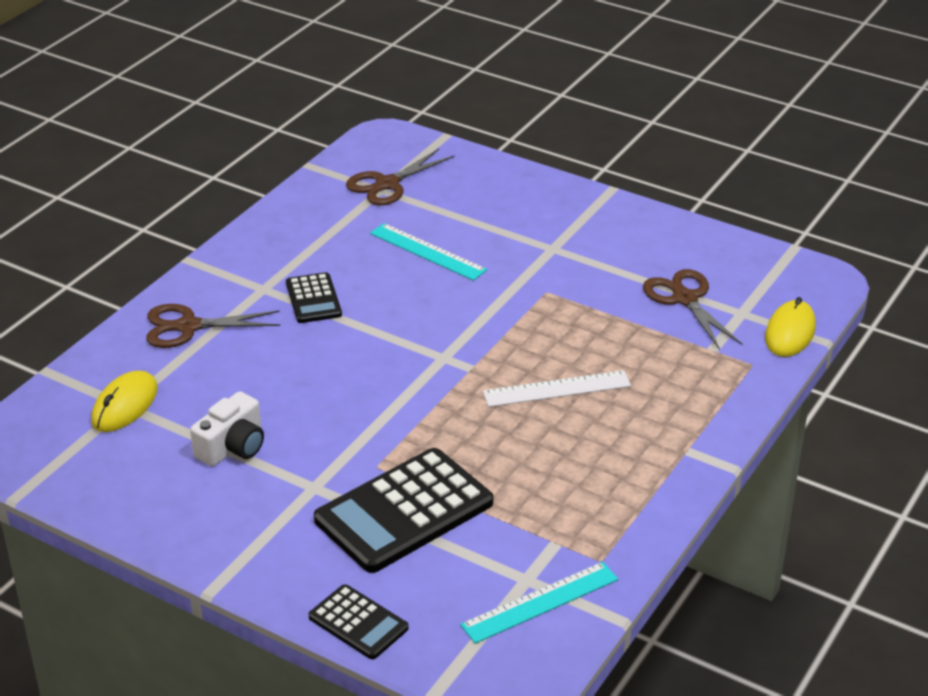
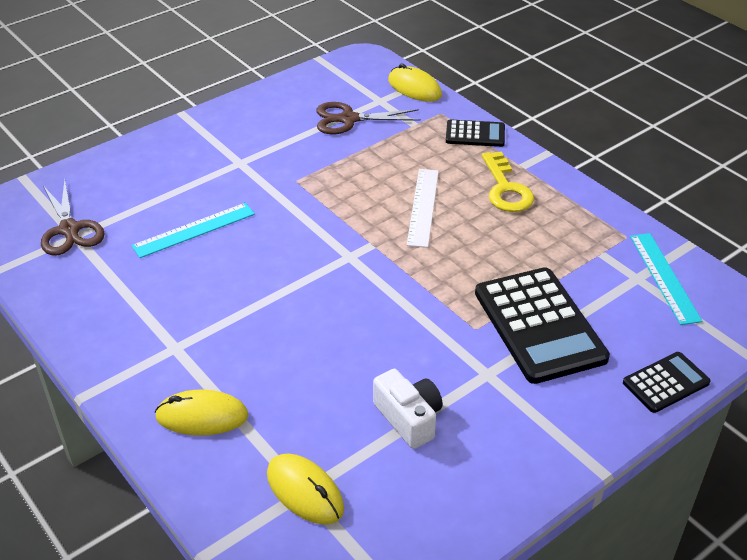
camera: 70 degrees left, 5 degrees up
brown scissors [146,304,280,348] -> yellow mouse [155,389,248,436]
black calculator [286,272,342,323] -> black calculator moved to [446,119,505,147]
none -> yellow key [482,152,534,212]

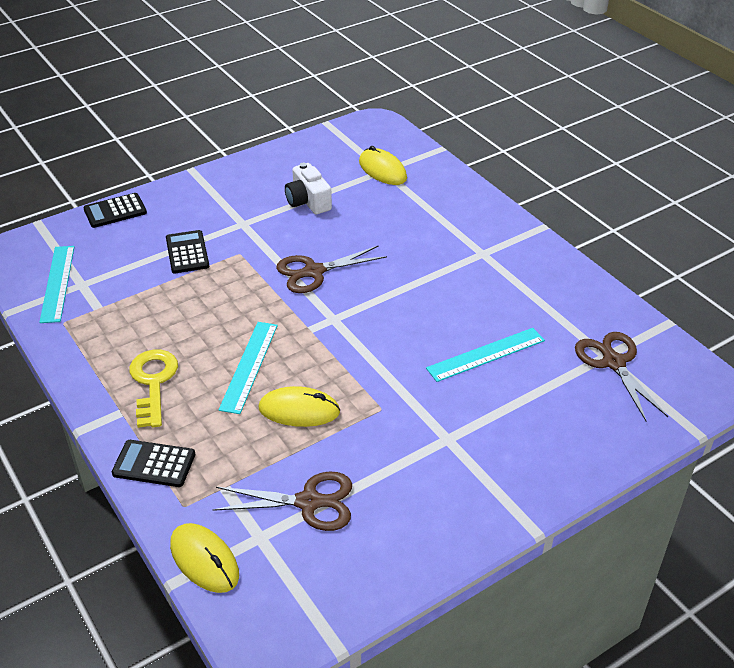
camera: 175 degrees left, 0 degrees up
yellow mouse [155,389,248,436] -> yellow mouse moved to [259,386,340,427]
white ruler [407,169,439,248] -> turquoise ruler [219,322,278,414]
black calculator [475,267,610,384] -> black calculator [166,230,209,273], size x0.52
none -> brown scissors [276,246,387,293]

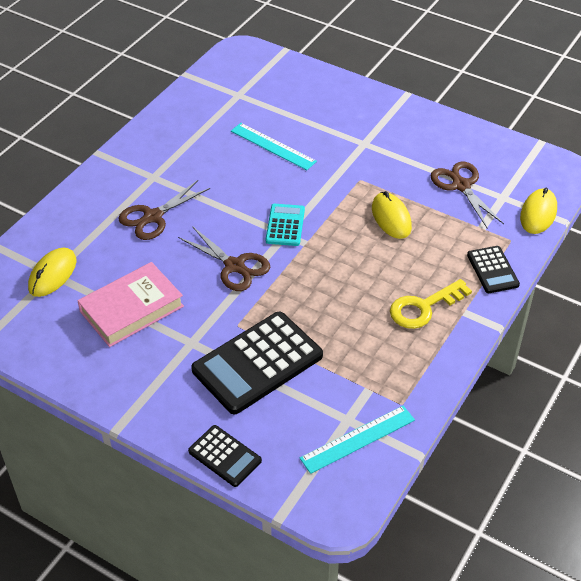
camera: 115 degrees left, 5 degrees up
black calculator [166,230,209,273] -> black calculator [191,312,323,414], size x1.91
turquoise ruler [219,322,278,414] -> none
white camera [285,163,332,214] -> pink book [77,262,184,347]
brown scissors [575,332,668,422] -> brown scissors moved to [118,180,210,240]
none -> turquoise calculator [266,204,305,246]

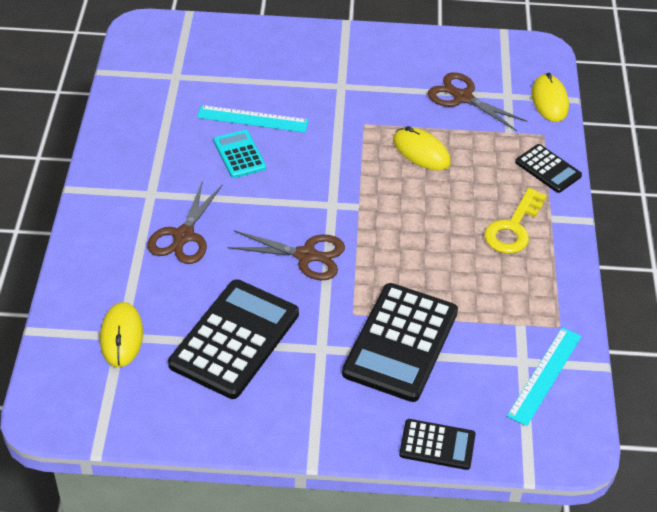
camera: 30 degrees left, 0 degrees up
pink book [77,262,184,347] -> black calculator [168,279,299,399]
turquoise calculator [266,204,305,246] -> turquoise calculator moved to [214,130,266,178]

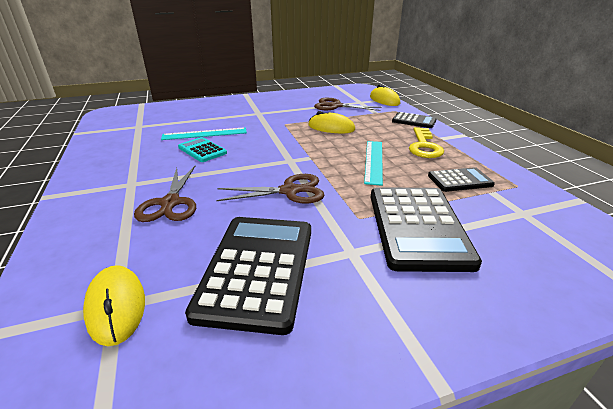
camera: 20 degrees left, 15 degrees down
black calculator [399,419,475,470] -> black calculator moved to [428,167,495,192]
turquoise ruler [507,327,582,426] -> turquoise ruler moved to [364,141,383,186]

